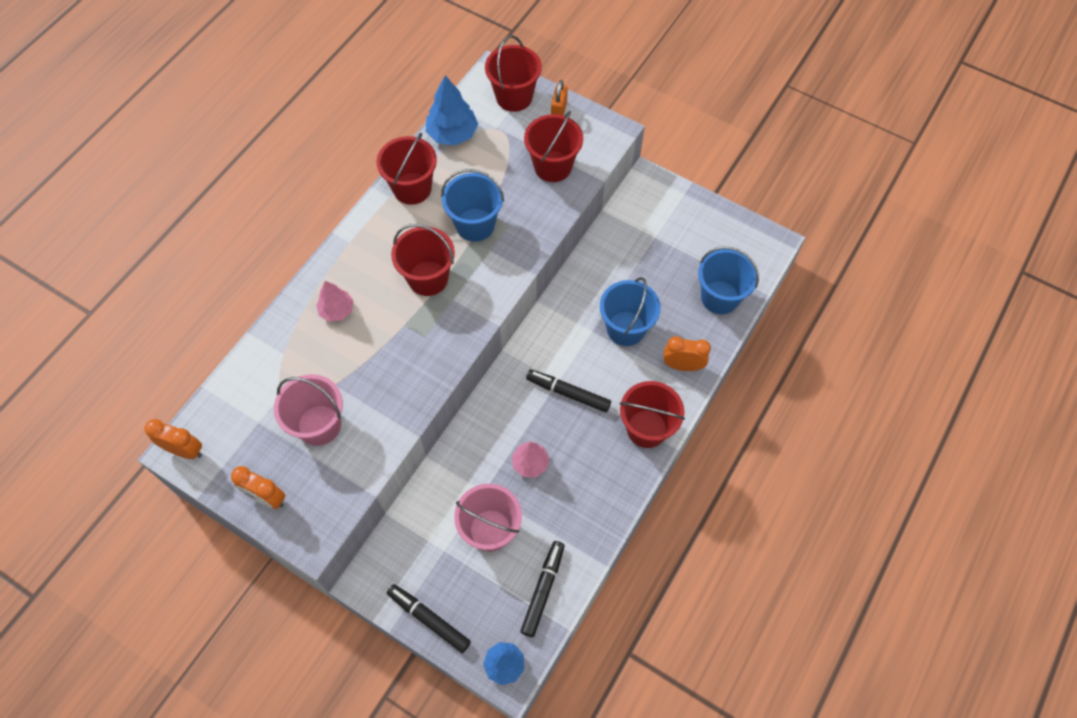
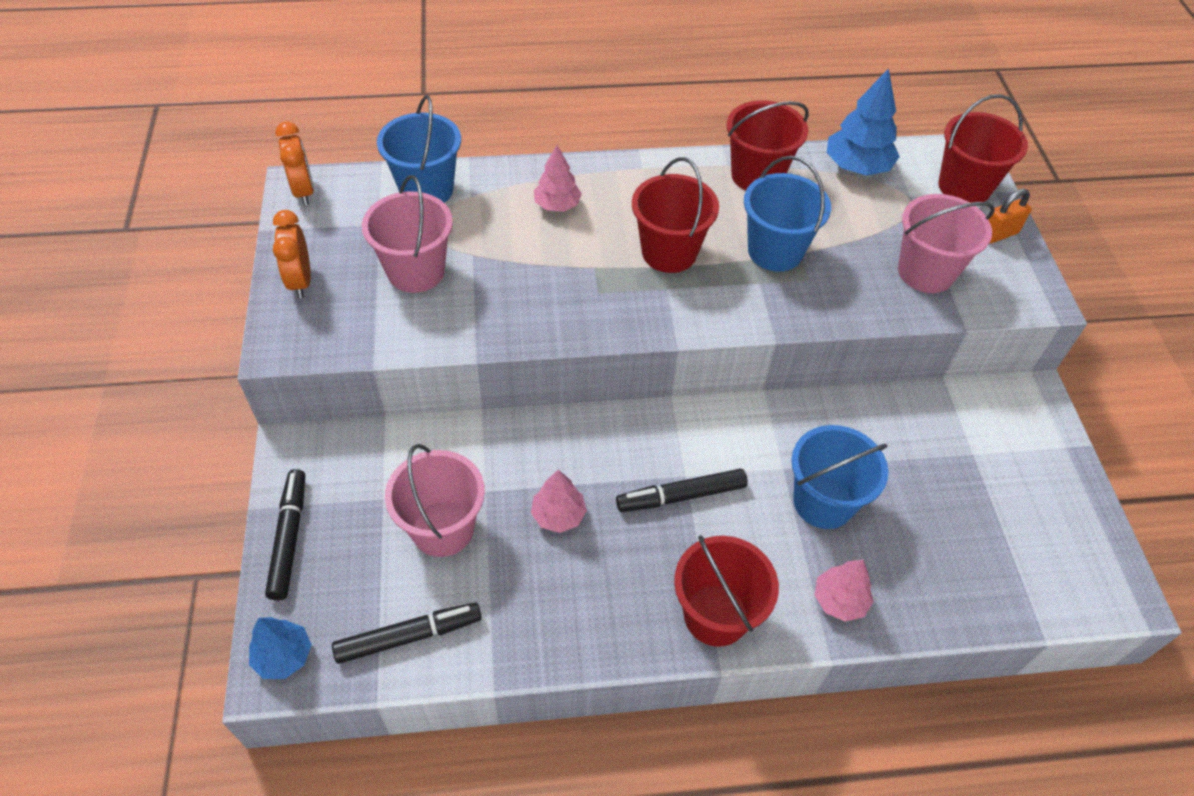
camera: 50 degrees right, 10 degrees down
red bucket [524,111,583,182] -> pink bucket [898,194,995,293]
black marker [526,370,611,412] -> black marker turned 90 degrees counterclockwise [616,469,748,512]
orange clock [663,336,711,371] -> pink tree [815,559,874,622]
blue bucket [698,246,759,314] -> blue bucket moved to [377,95,461,202]

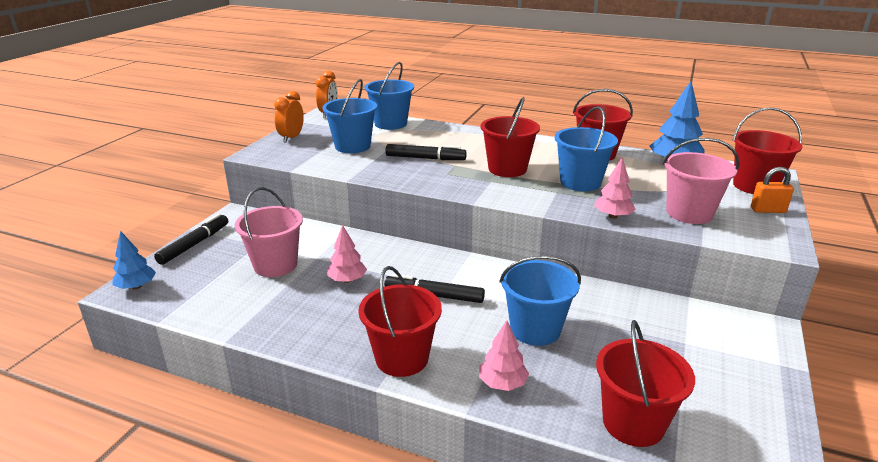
camera: 30 degrees right, 25 degrees down
black marker [332,603,482,664] -> black marker moved to [385,144,467,160]
pink bucket [362,175,453,293] -> blue bucket [322,79,377,153]
pink tree [534,145,582,212] -> pink tree moved to [594,157,636,219]
none -> red bucket [596,320,695,447]

